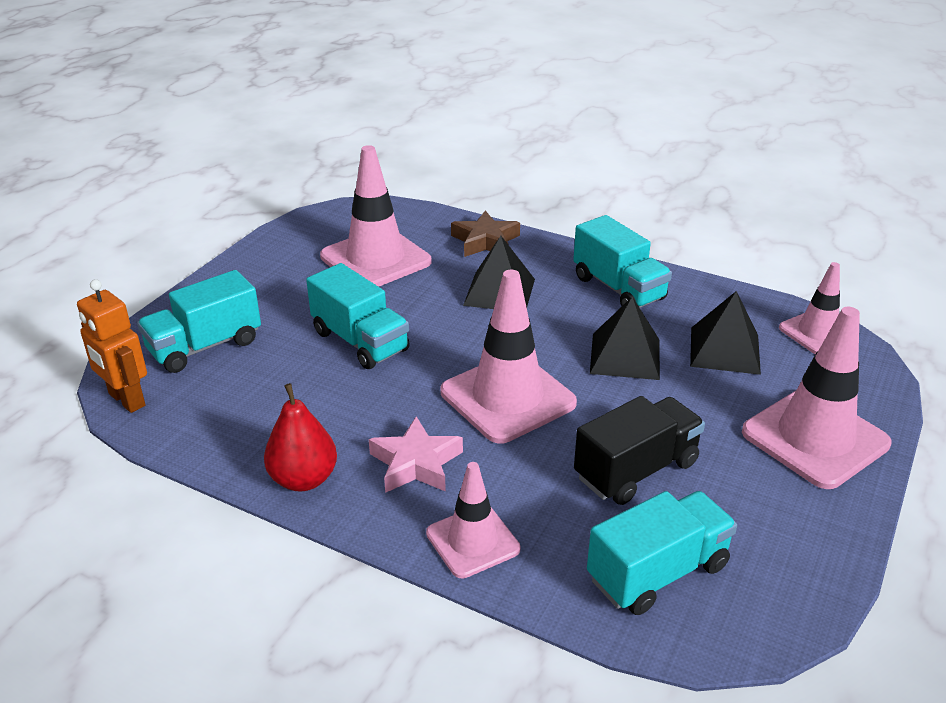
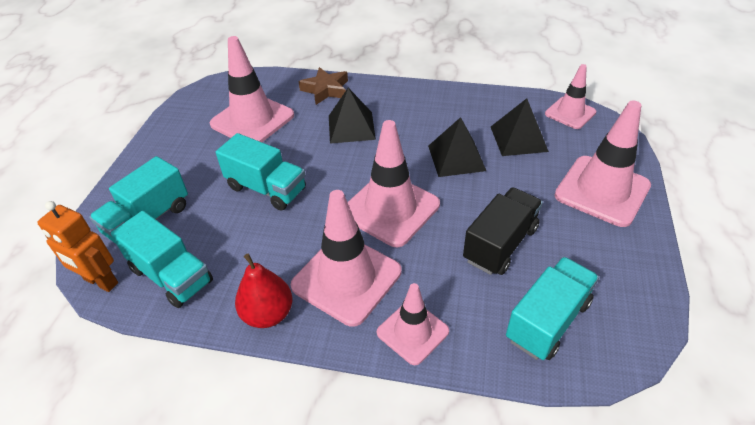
camera: 15 degrees left, 10 degrees up
pink star [369,416,463,493] -> pink traffic cone [291,190,402,327]
turquoise truck [573,215,672,308] -> turquoise truck moved to [111,211,213,308]

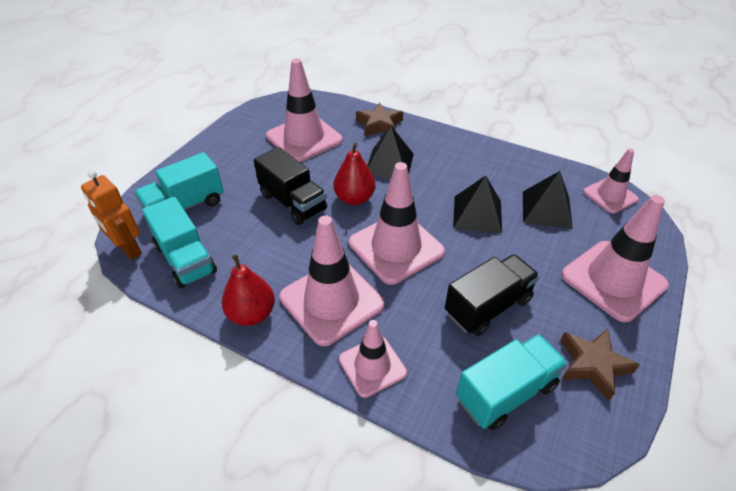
camera: 15 degrees right, 0 degrees up
turquoise truck [216,133,306,211] -> black truck [254,147,327,225]
none -> red pear [334,142,375,205]
none -> brown star [560,329,640,401]

